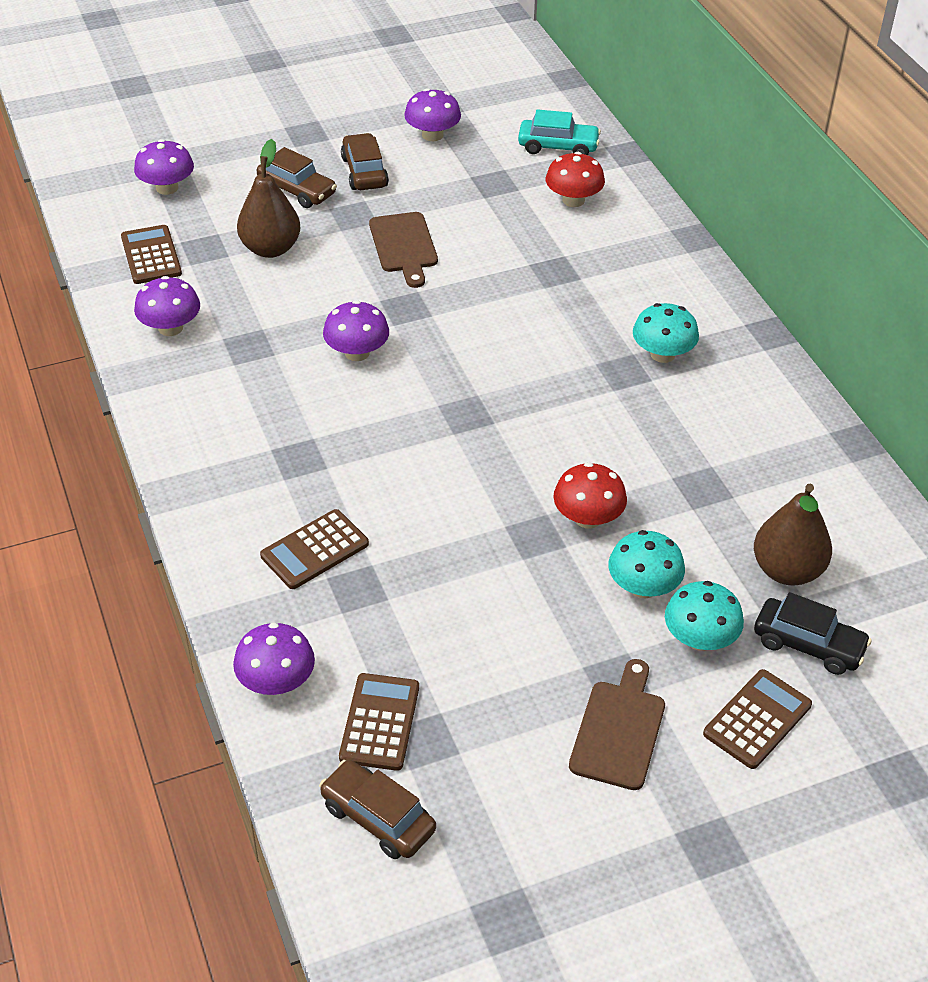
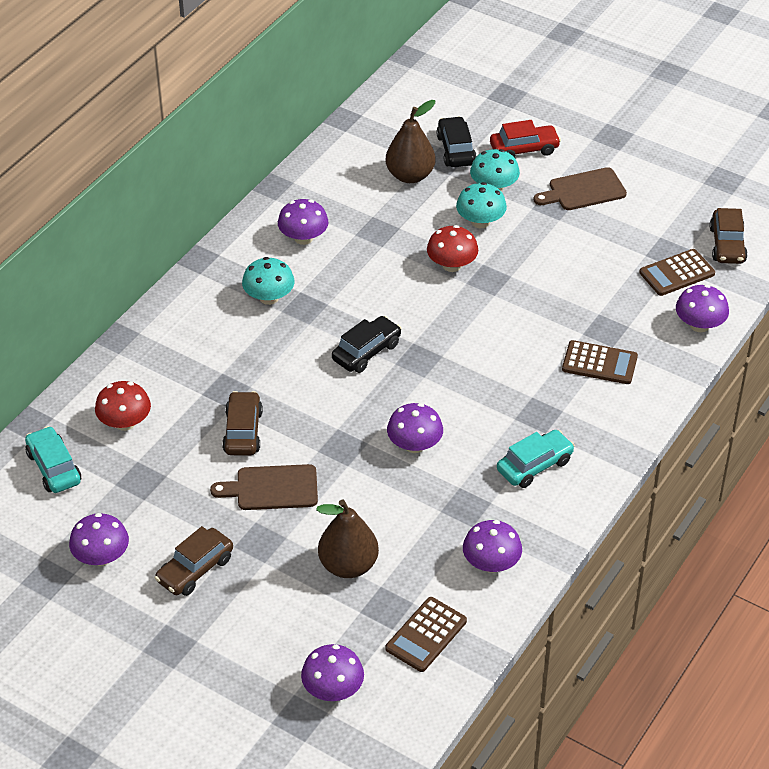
camera: 125 degrees left, 0 degrees up
brown car [257,147,337,208] -> brown car moved to [222,391,263,455]
brown cutting board [369,212,438,288] -> brown cutting board turned 135 degrees counterclockwise [210,464,318,510]
brown calculator [703,669,812,769] -> red car [490,120,561,158]
none -> purple mushroom [278,199,328,245]
none -> black car [332,316,402,373]
none -> turquoise car [497,430,575,488]

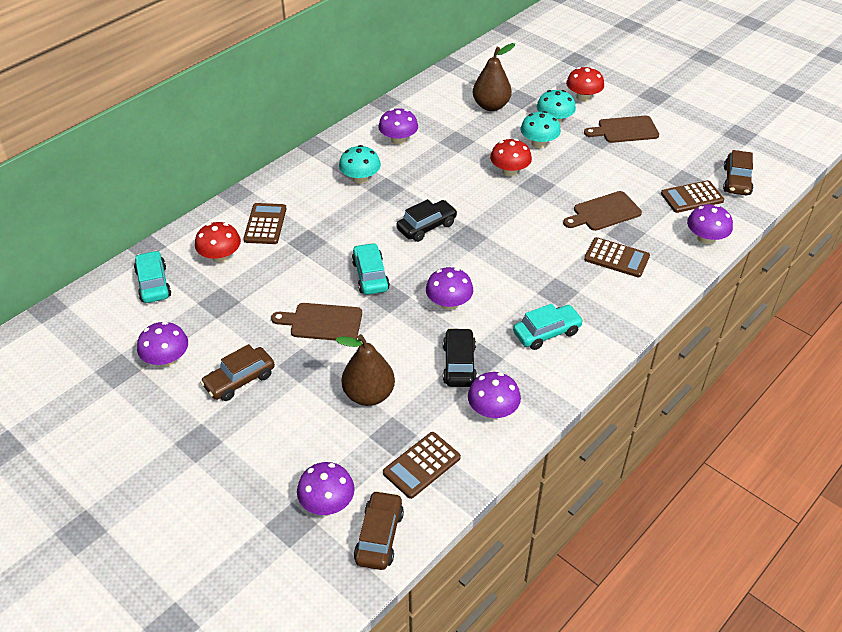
camera: 10 degrees right, 0 degrees up
brown car [222,391,263,455] -> brown car moved to [354,490,404,570]
black car [436,116,477,167] -> black car moved to [443,328,477,387]
red car [490,120,561,158] -> red mushroom [566,67,604,102]
none -> brown calculator [243,203,287,244]
none -> turquoise car [352,243,390,295]
none -> brown cutting board [563,191,642,231]

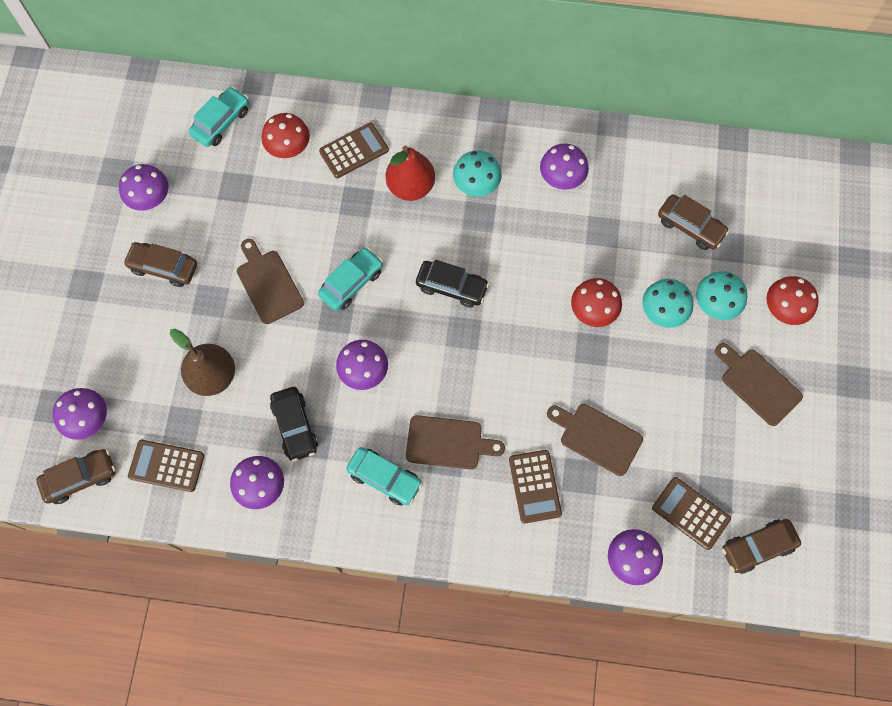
camera: 55 degrees right, 25 degrees up
black car [443,328,477,387] -> black car turned 105 degrees clockwise [270,387,318,462]
brown pear [473,43,515,111] -> brown car [658,194,729,250]
none -> red pear [386,146,435,201]
none -> brown cutting board [406,415,505,470]

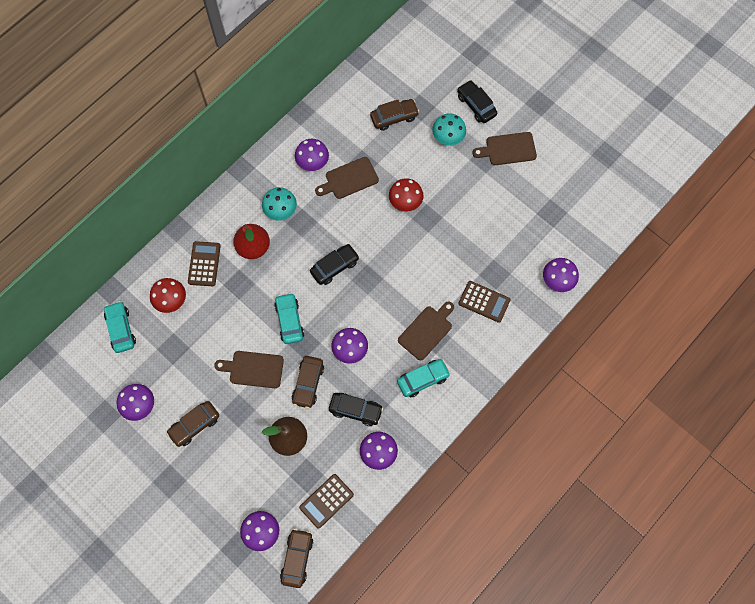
camera: 55 degrees left, 0 degrees up
brown cutting board [547,404,643,476] -> brown cutting board moved to [315,157,379,199]
turquoise mushroom [642,279,693,328] -> none
brown calculator [652,477,731,550] -> none
brown car [722,519,801,574] -> brown car moved to [292,356,324,409]
red mushroom [766,276,819,325] -> black car [457,80,497,123]

